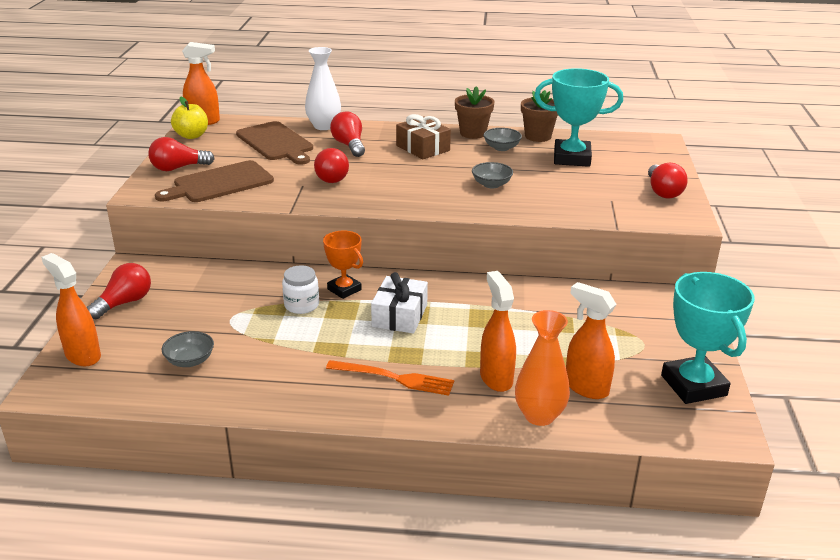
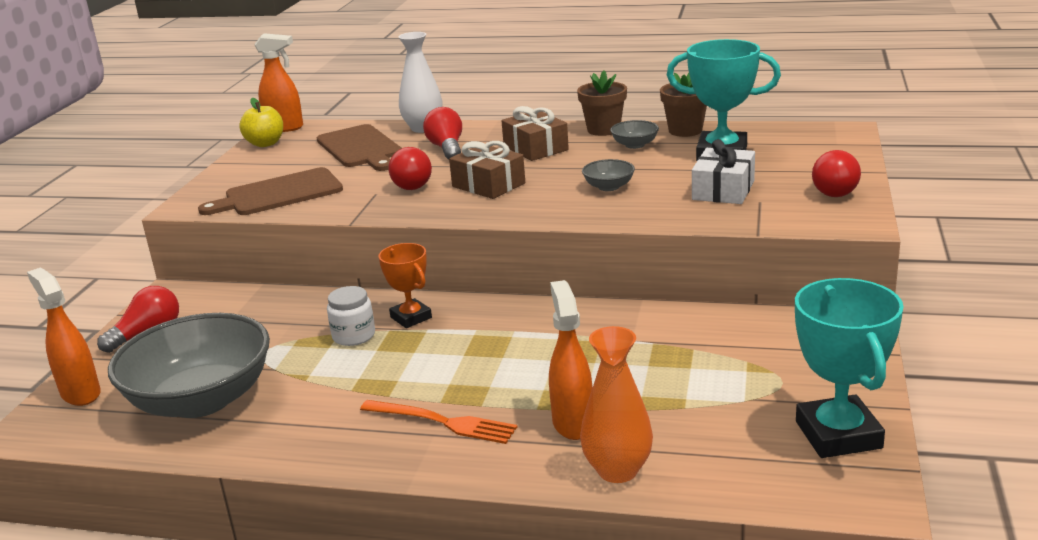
camera: 10 degrees right, 5 degrees down
red light bulb [148,137,215,171] -> none
grey bowl [162,331,214,367] -> grey bowl [108,313,270,418], size x2.48
white gift [371,272,428,334] -> white gift moved to [692,139,755,204]
orange spray bottle [566,282,617,399] -> none
none -> brown gift [449,141,525,199]

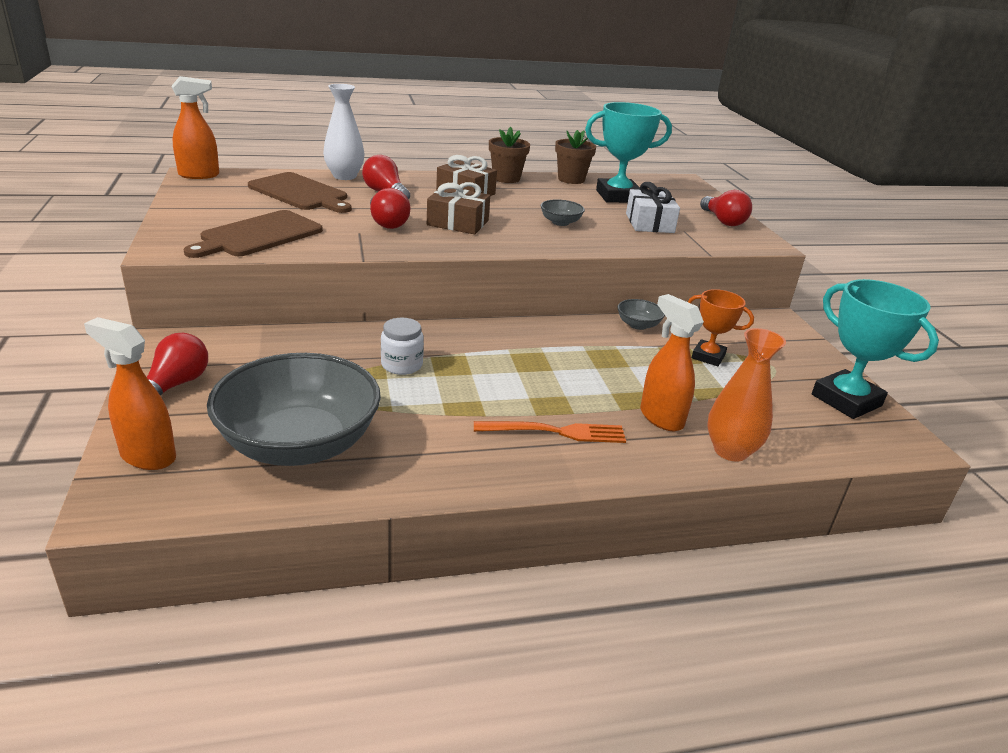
camera: 30 degrees left, 5 degrees up
yellow apple [239,98,283,147] -> none
orange trophy [379,243,432,328] -> orange trophy moved to [688,289,754,366]
grey bowl [610,120,659,149] -> grey bowl moved to [617,299,665,330]

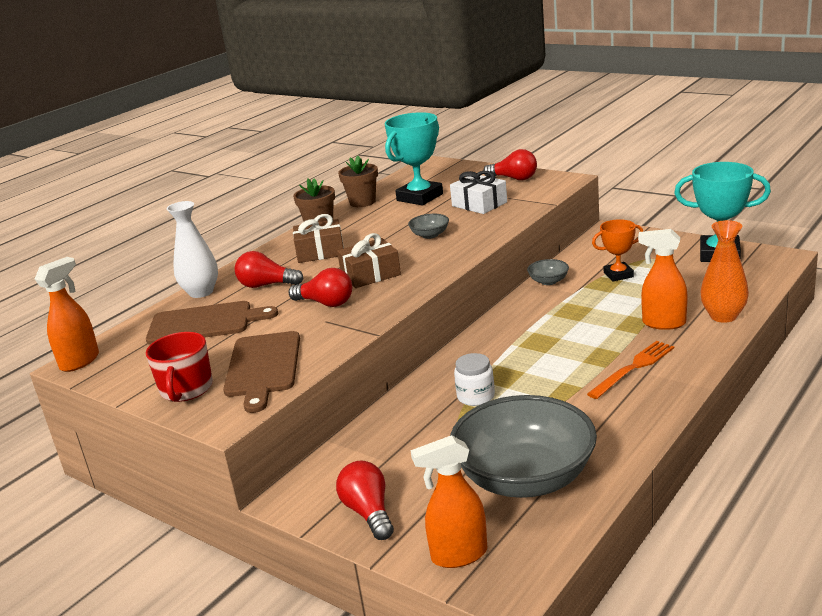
camera: 35 degrees left, 5 degrees down
none -> red mug [146,332,213,402]

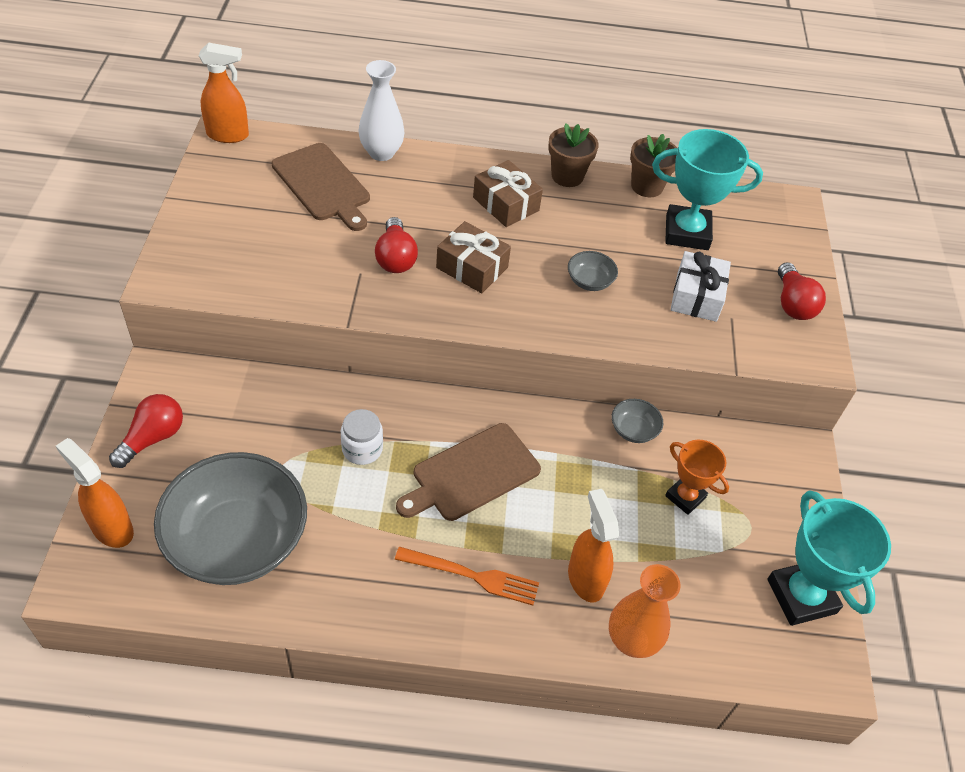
camera: 50 degrees right, 25 degrees up
red mug [146,332,213,402] -> none
brown cutting board [223,331,300,413] -> brown cutting board moved to [396,423,541,521]
red light bulb [235,251,304,288] -> none

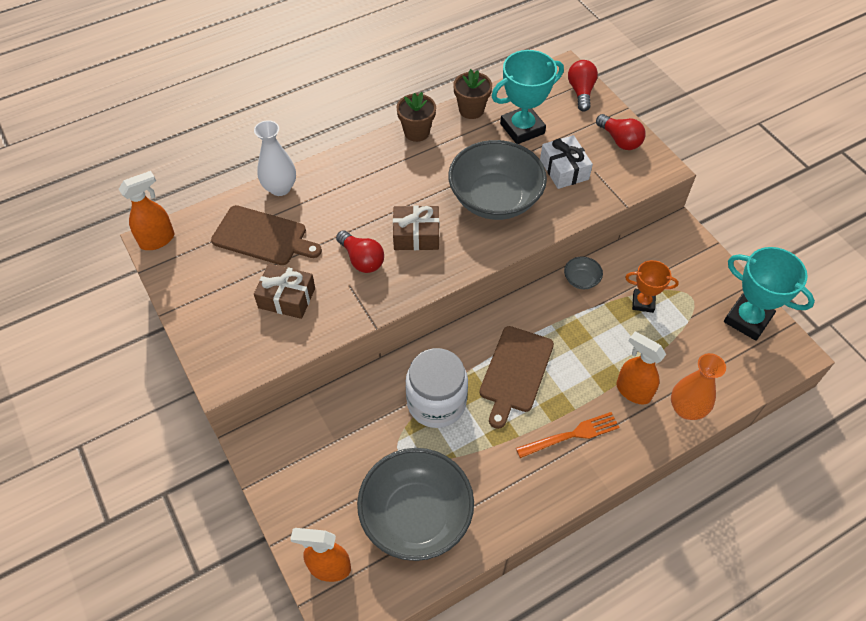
camera: 30 degrees left, 5 degrees up
red light bulb [109,394,183,468] -> red light bulb moved to [568,60,598,111]
white jar [341,409,383,465] -> white jar [406,348,468,428], size x1.88
brown gift [473,160,543,227] -> brown gift moved to [254,264,315,319]
grey bowl [568,251,618,291] -> grey bowl [448,140,547,220], size x2.48

